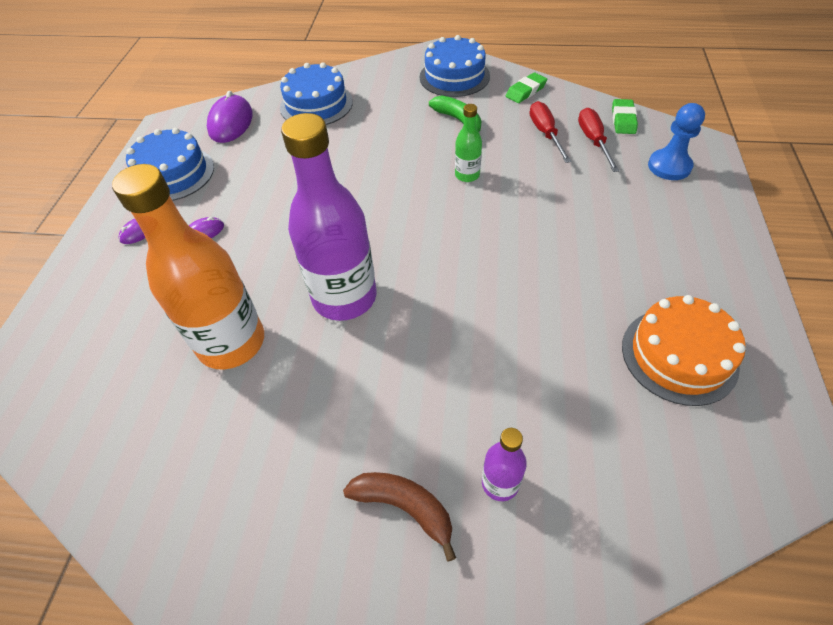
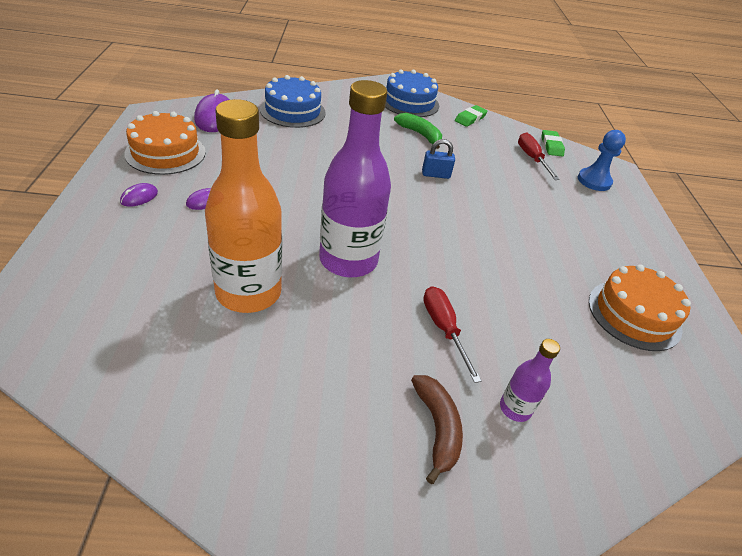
camera: 15 degrees left, 10 degrees down
blue cake [126,128,214,201] -> orange cake [124,111,206,175]
brown banana [343,472,456,561] -> brown banana turned 60 degrees clockwise [411,375,463,484]
green bottle [455,104,482,182] -> blue padlock [422,139,455,179]
red screwdriver [530,101,571,163] -> red screwdriver moved to [423,286,482,383]

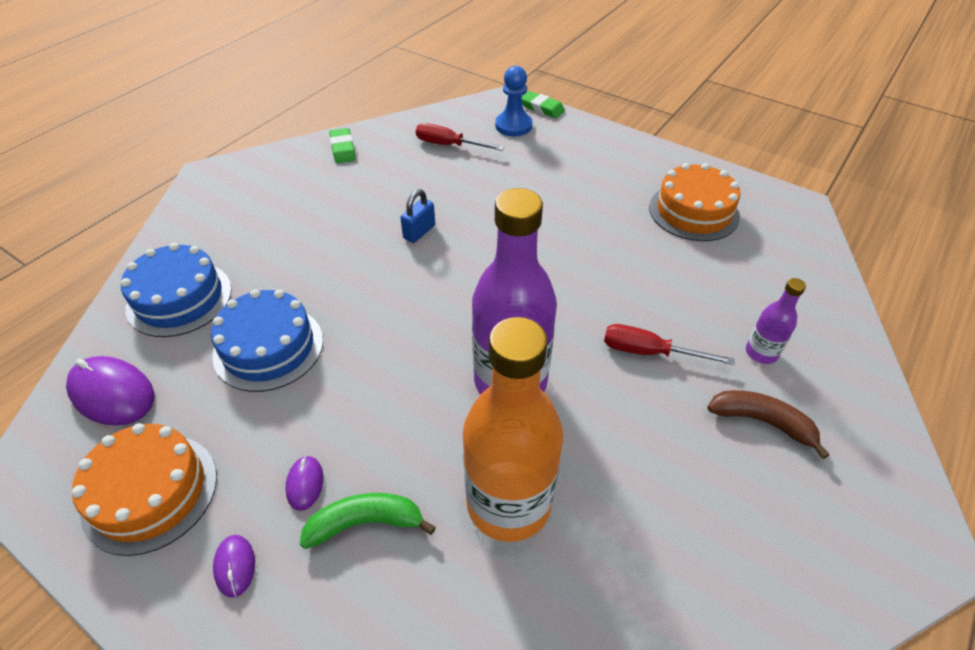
camera: 50 degrees left, 5 degrees up
blue cake [385,70,439,117] -> blue cake moved to [211,289,323,392]
green banana [394,113,442,149] -> green banana moved to [300,493,436,549]
green eraser [541,130,565,157] -> green eraser moved to [522,91,565,118]

